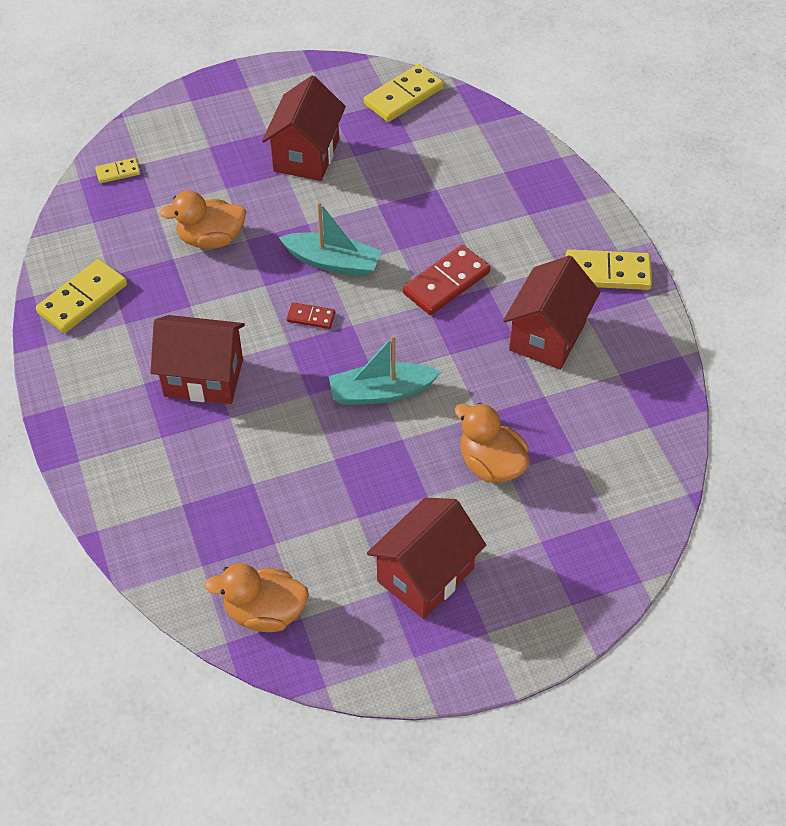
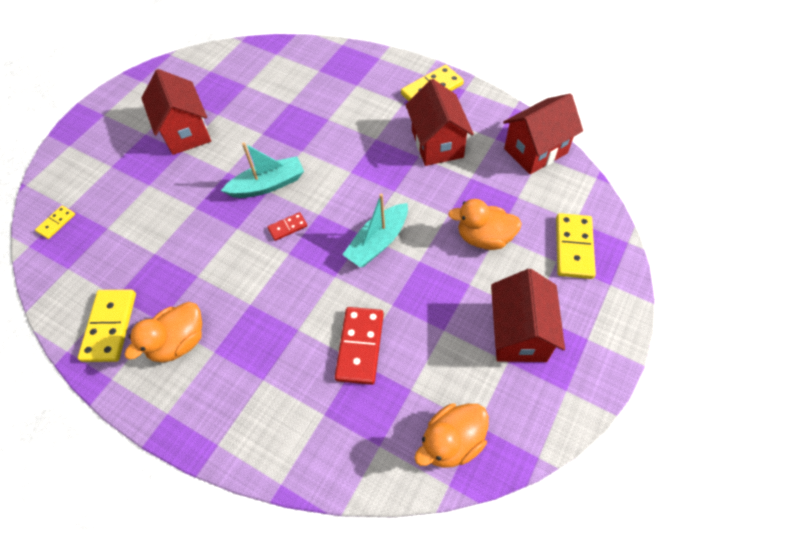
camera: 40 degrees left, 5 degrees up
red house [150,315,245,404] -> red house moved to [503,93,583,174]
orange duck [160,191,246,249] -> orange duck moved to [124,302,202,363]
yellow domino [364,64,443,122] -> yellow domino moved to [556,213,596,279]
red domino [402,245,491,315] -> red domino moved to [335,307,384,385]

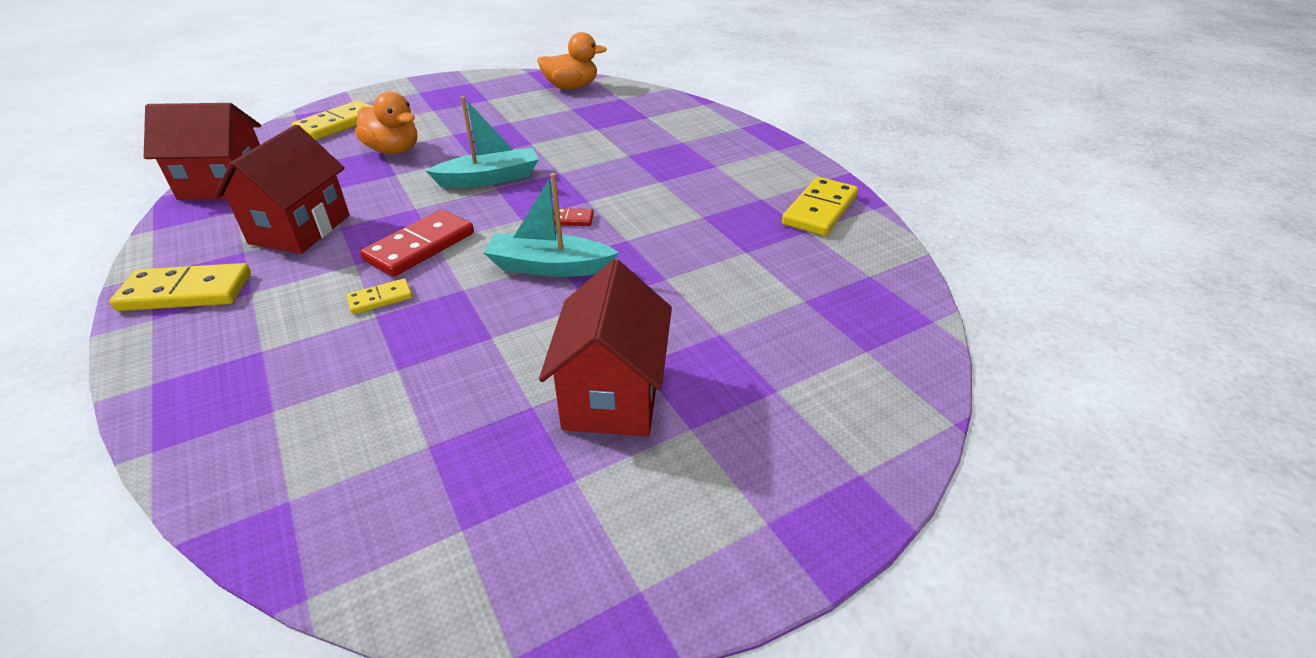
camera: 150 degrees left, 20 degrees down
yellow domino [35,205,75,239] -> yellow domino moved to [346,278,412,314]
orange duck [124,302,202,363] -> none
red domino [335,307,384,385] -> red domino moved to [360,209,474,277]
red house [491,269,565,362] -> none

